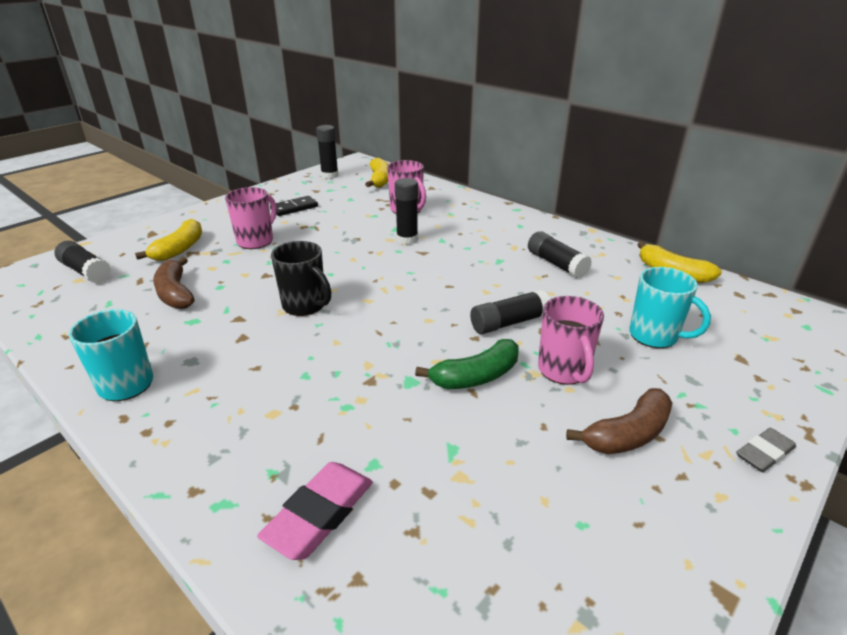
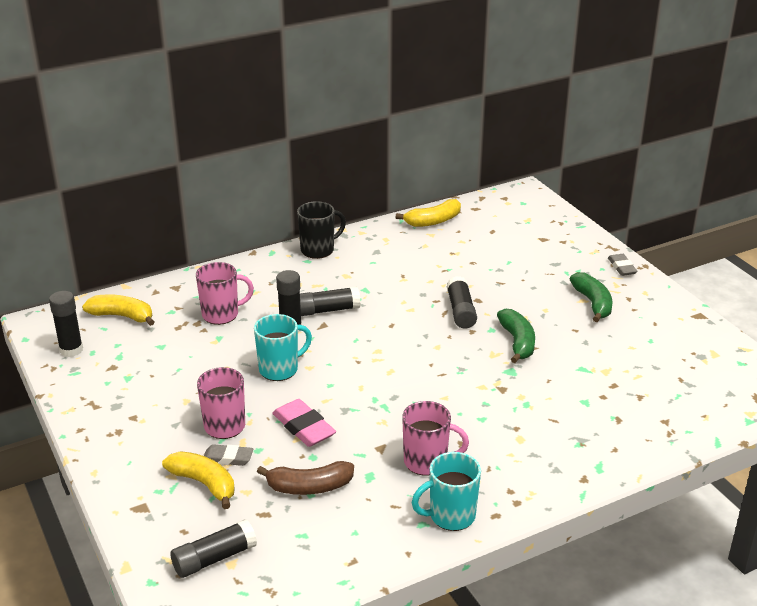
camera: 70 degrees left, 0 degrees up
pink eraser [257,462,373,560] -> pink eraser moved to [272,399,336,447]
black domino [270,196,318,216] -> none
black mug [271,241,331,316] -> black mug moved to [297,201,346,259]
black glue stick [528,231,592,278] -> black glue stick moved to [300,286,361,316]
pink mug [538,296,604,385] -> pink mug moved to [402,401,469,476]
brown banana [566,388,673,454] -> green banana [570,272,613,322]
turquoise mug [629,267,711,348] -> turquoise mug moved to [254,314,312,381]
none -> grey eraser [204,444,253,466]

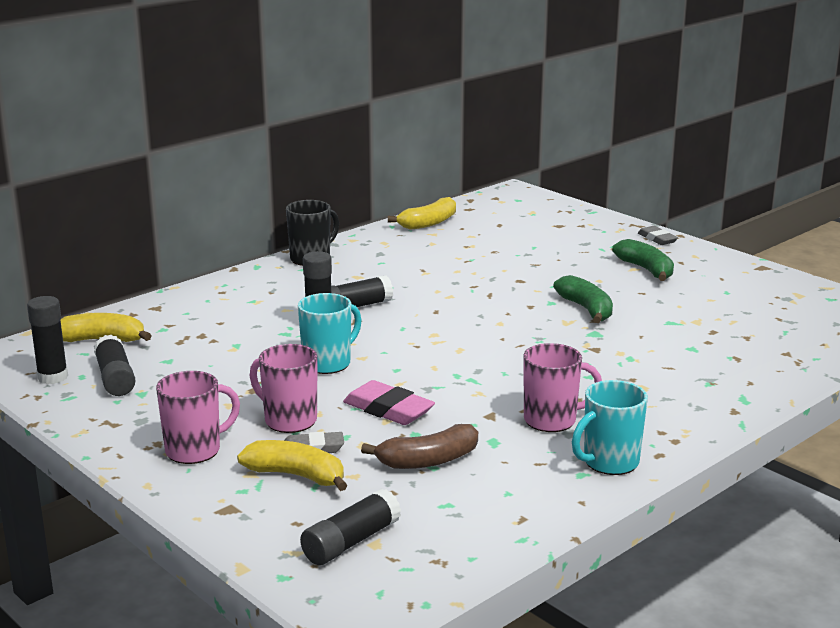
camera: 15 degrees left, 10 degrees down
pink mug [196,262,254,325] -> pink mug moved to [156,371,240,464]
black glue stick [447,276,477,329] -> black glue stick moved to [94,335,135,396]

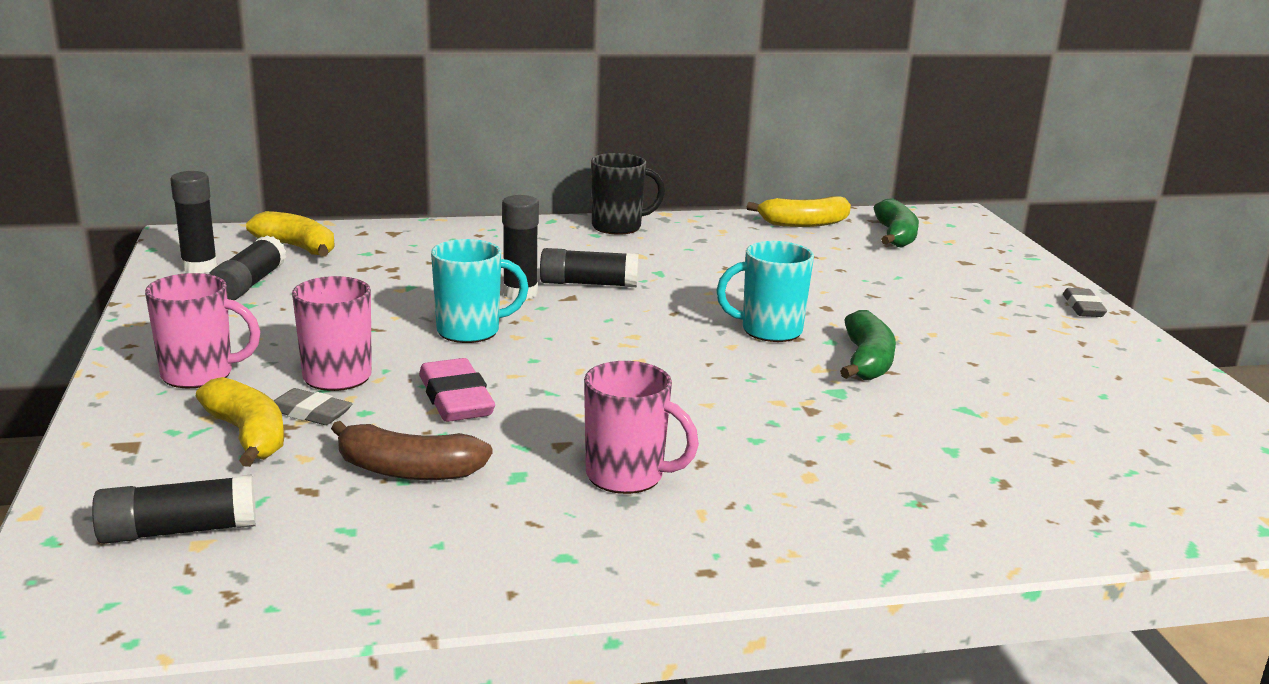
camera: 30 degrees right, 0 degrees up
turquoise mug [572,380,648,475] -> turquoise mug moved to [716,241,814,342]
green banana [612,239,674,281] -> green banana moved to [874,198,919,248]

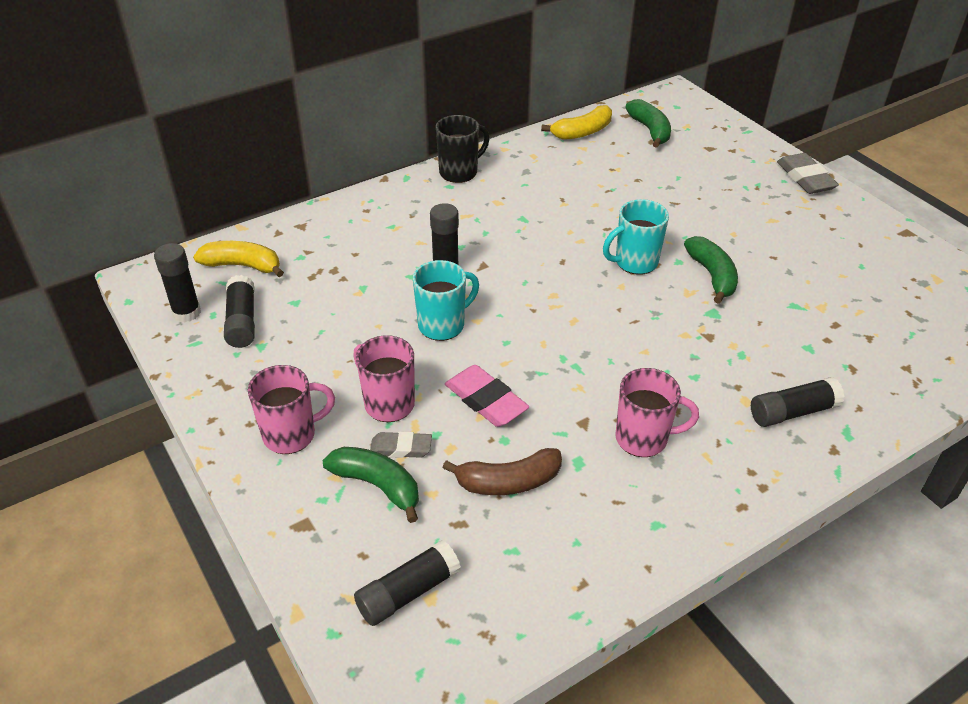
camera: 20 degrees left, 20 degrees up
yellow banana [196,377,284,467] -> green banana [323,447,419,523]
black glue stick [540,248,639,287] -> black glue stick moved to [751,377,844,427]
grey eraser [1063,288,1107,317] -> grey eraser [777,153,839,194], size x1.56

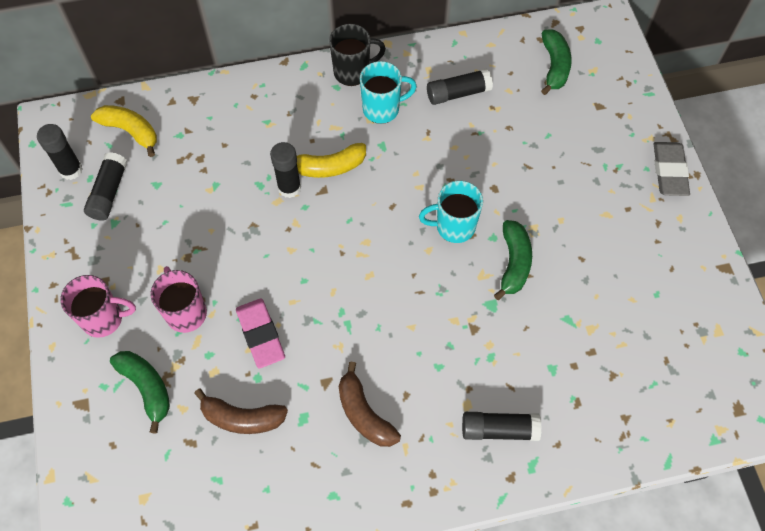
camera: 20 degrees right, 20 degrees up
black glue stick [354,540,461,626] -> black glue stick moved to [427,68,493,105]
grey eraser [370,431,432,458] -> none
turquoise mug [413,260,479,341] -> turquoise mug moved to [360,61,417,124]
yellow banana [541,105,612,140] -> yellow banana moved to [297,143,366,178]
pink mug [615,368,699,457] -> brown banana [338,362,401,447]

